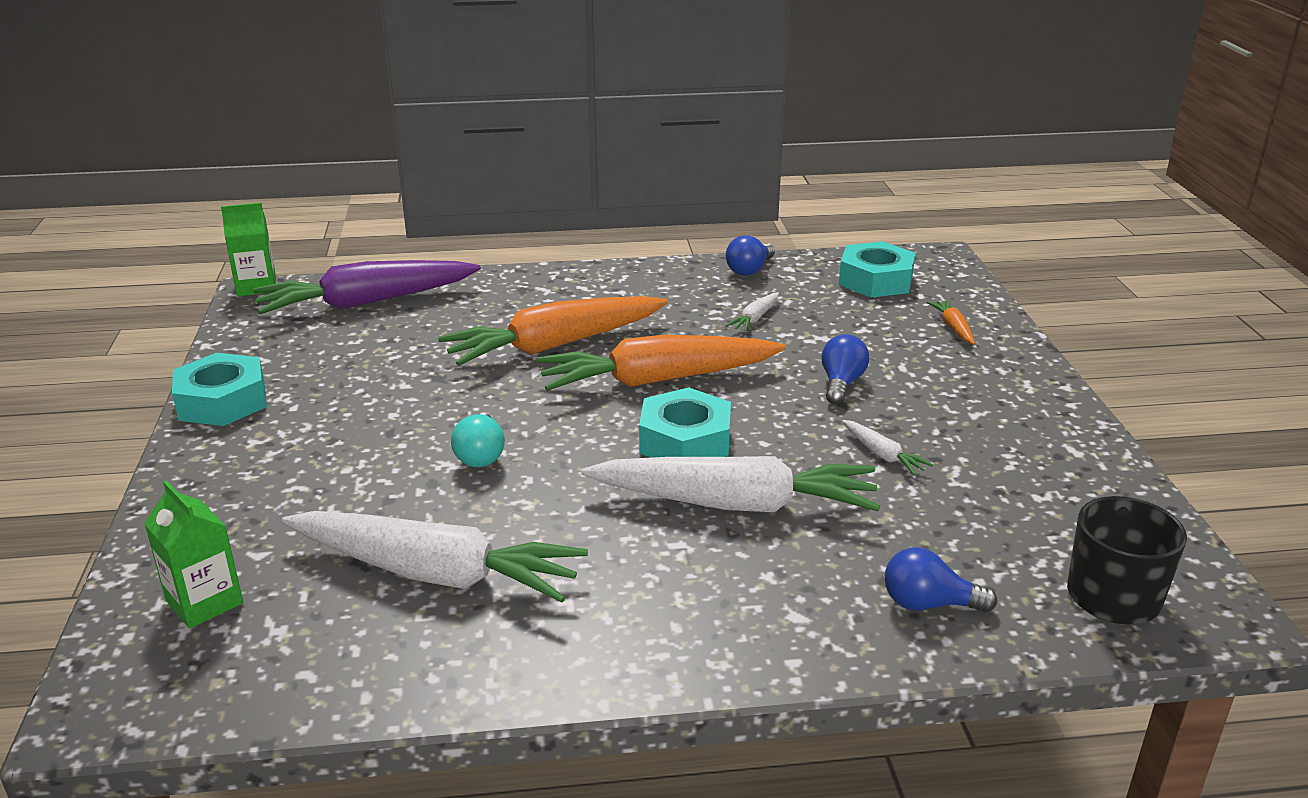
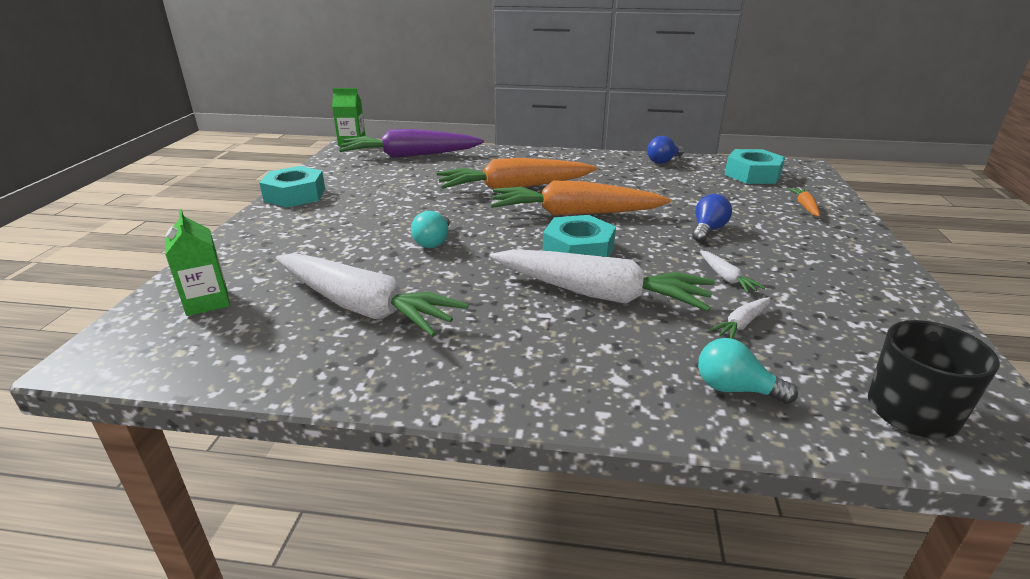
camera: 15 degrees right, 0 degrees up
white carrot [726,292,779,332] -> white carrot moved to [709,297,770,339]
blue light bulb [885,547,997,613] -> turquoise light bulb [698,338,798,404]

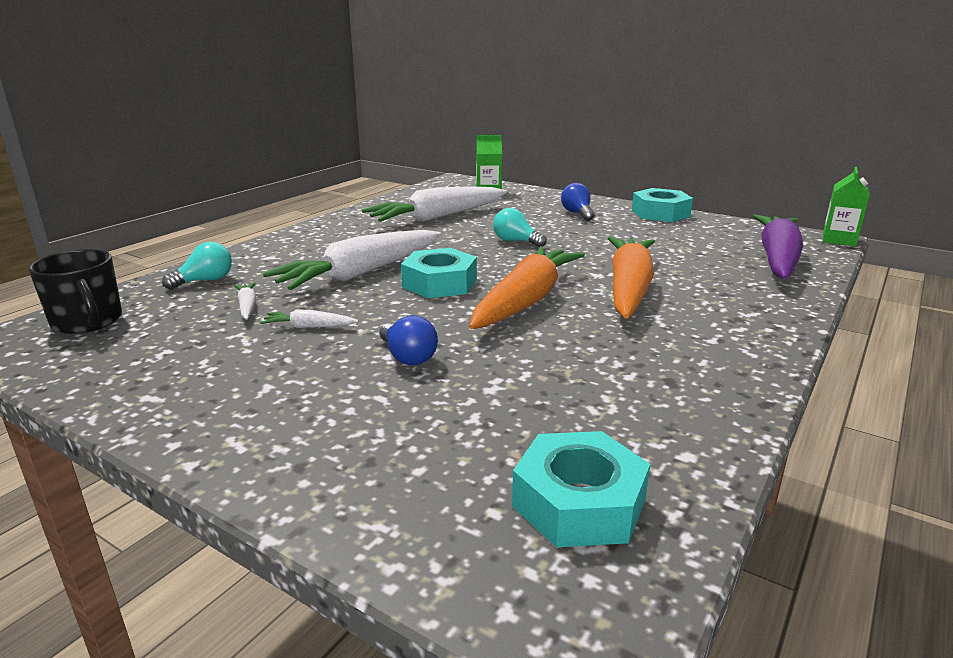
camera: 115 degrees right, 5 degrees down
blue light bulb [647,136,684,164] -> blue light bulb moved to [561,183,594,221]
orange carrot [788,188,820,217] -> none

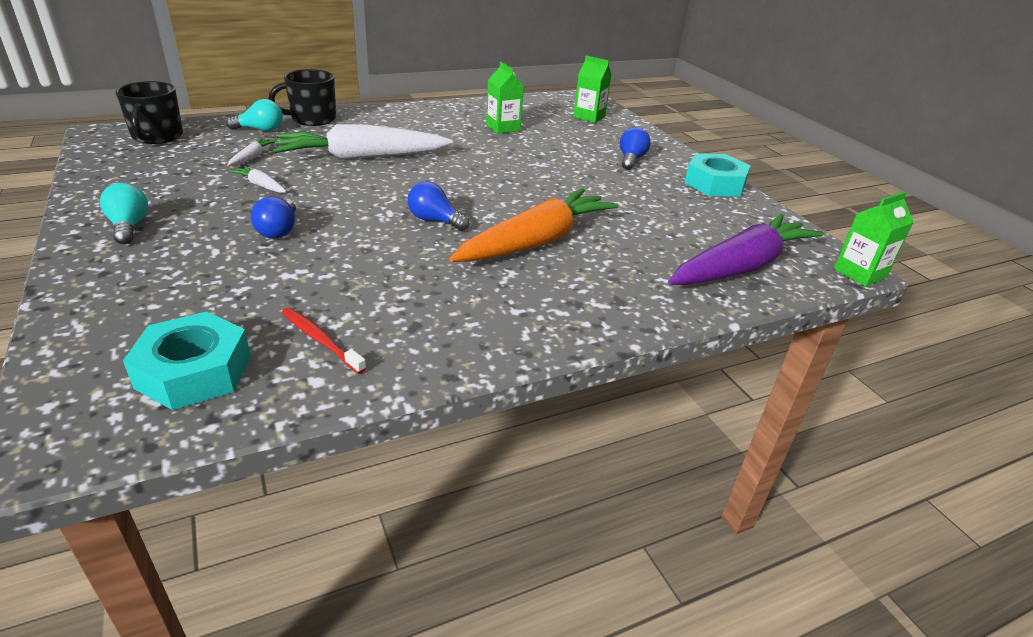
camera: 30 degrees right, 10 degrees up
white carrot [362,186,507,222] -> green carton [486,62,524,134]
turquoise nut [401,248,477,298] -> none
orange carrot [469,246,585,329] -> blue light bulb [408,181,469,231]
turquoise light bulb [493,208,547,247] -> turquoise light bulb moved to [100,183,148,244]
none -> black mug [269,69,336,126]
none -> red toothbrush [282,308,367,374]

